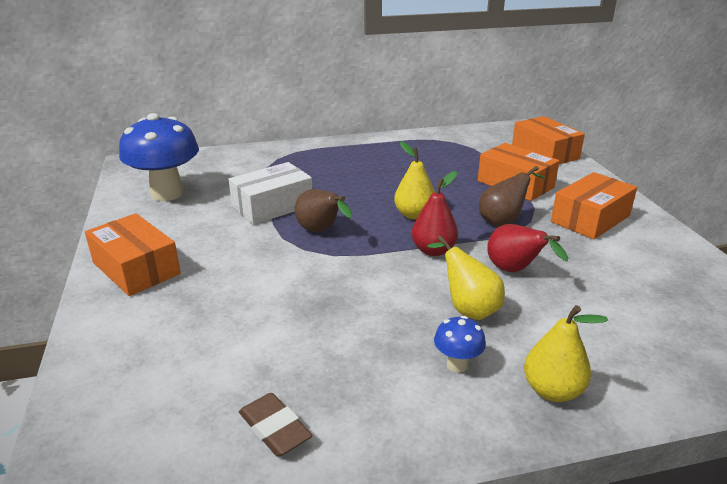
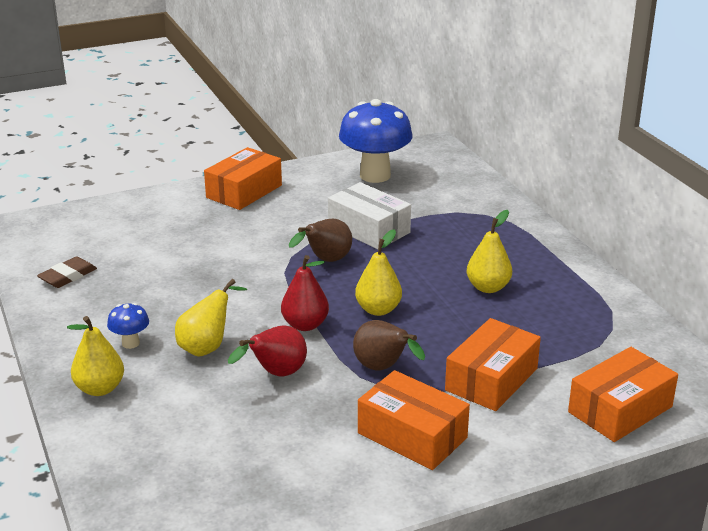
camera: 80 degrees right, 0 degrees up
none -> yellow pear [467,210,512,293]

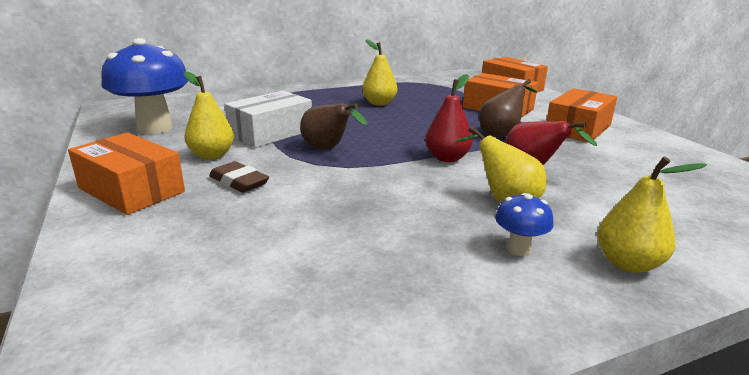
camera: 90 degrees left, 5 degrees down
brown eraser [37,257,97,288] -> brown eraser moved to [209,161,269,193]
yellow pear [355,229,402,316] -> yellow pear moved to [184,71,234,159]

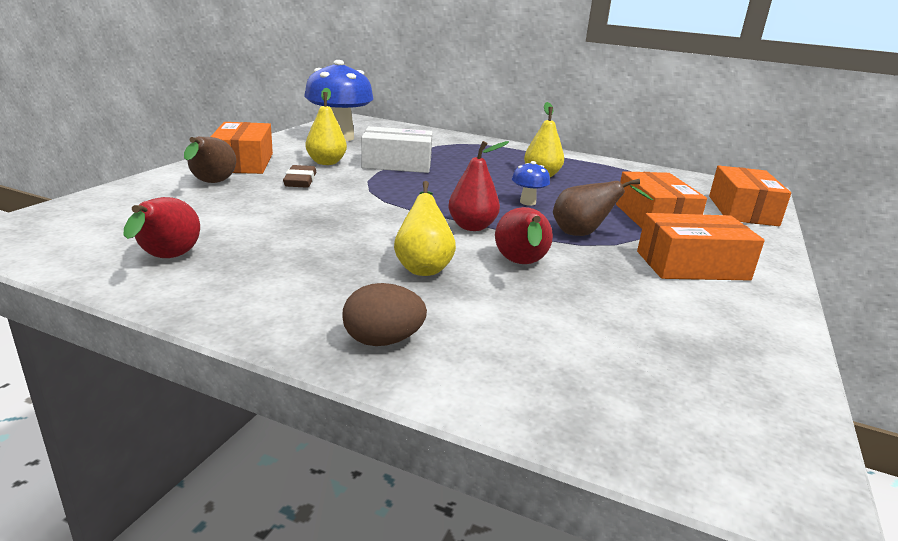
camera: 45 degrees right, 0 degrees up
brown pear [300,103,367,150] -> brown pear moved to [184,136,236,183]
blue mushroom [495,193,554,256] -> blue mushroom moved to [512,161,550,206]
yellow pear [597,156,707,273] -> brown egg [342,283,427,346]
none -> red pear [124,197,200,258]

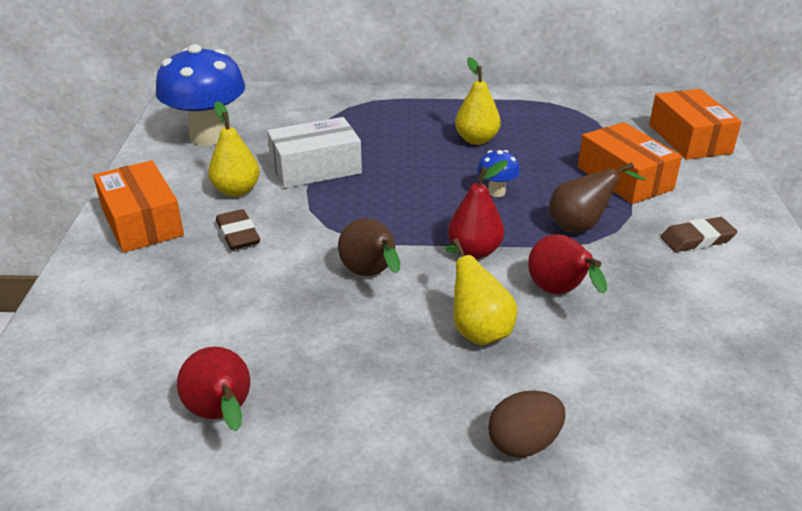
camera: 20 degrees left, 10 degrees up
brown pear [184,136,236,183] -> brown pear moved to [338,218,400,276]
orange box [637,213,765,280] -> brown eraser [660,217,738,252]

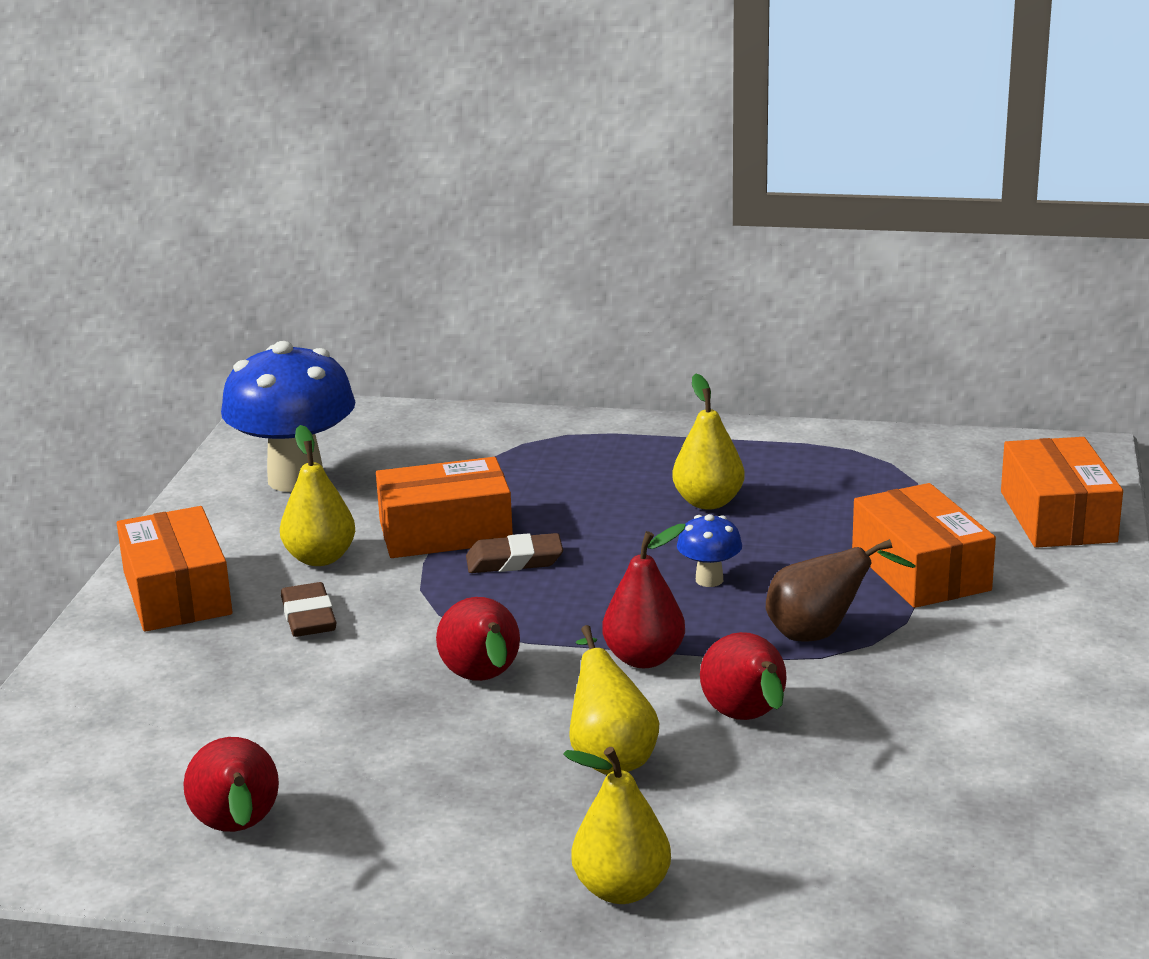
camera: 10 degrees right, 10 degrees down
white box [267,117,362,188] -> orange box [376,457,513,558]
brown pear [338,218,400,276] -> red pear [436,597,520,681]
brown egg [488,391,566,458] -> yellow pear [563,747,671,904]
brown eraser [660,217,738,252] -> brown eraser moved to [466,533,563,573]

